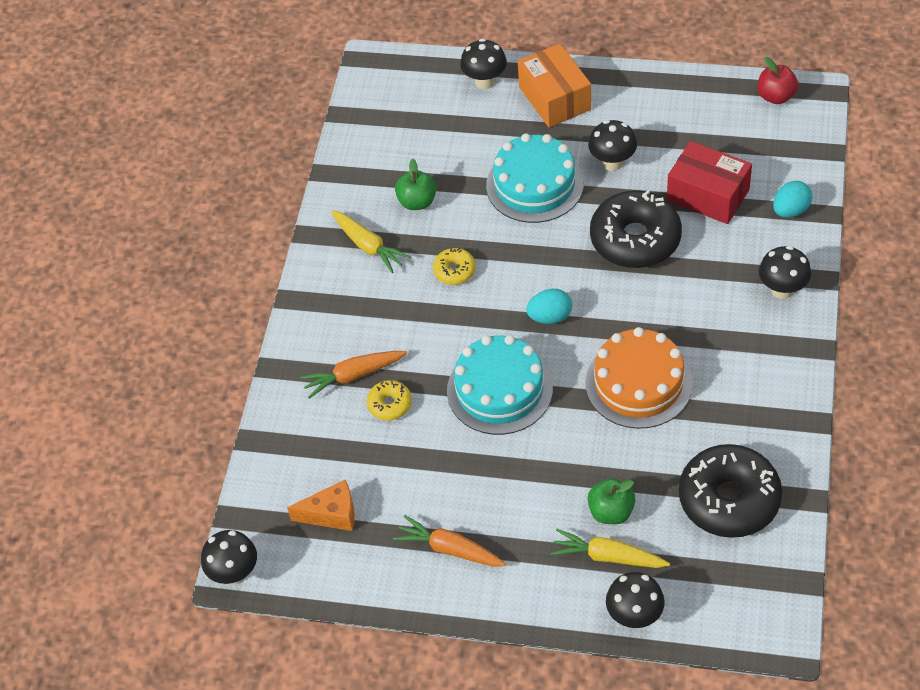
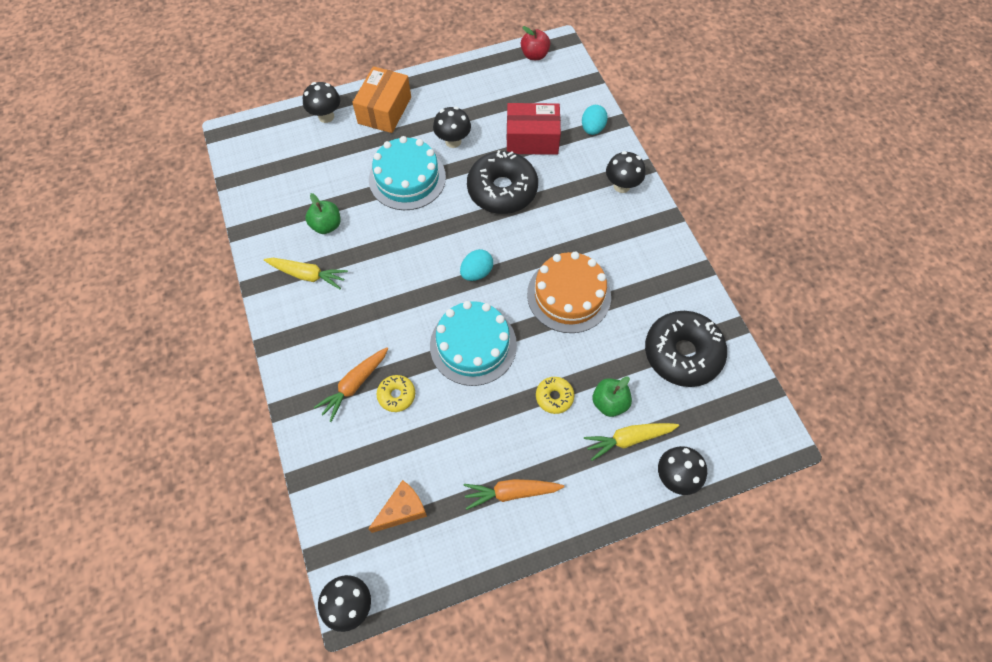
camera: 35 degrees left, 10 degrees up
yellow donut [433,248,476,285] -> yellow donut moved to [536,377,574,414]
orange box [518,43,591,127] -> orange box turned 75 degrees clockwise [352,66,411,133]

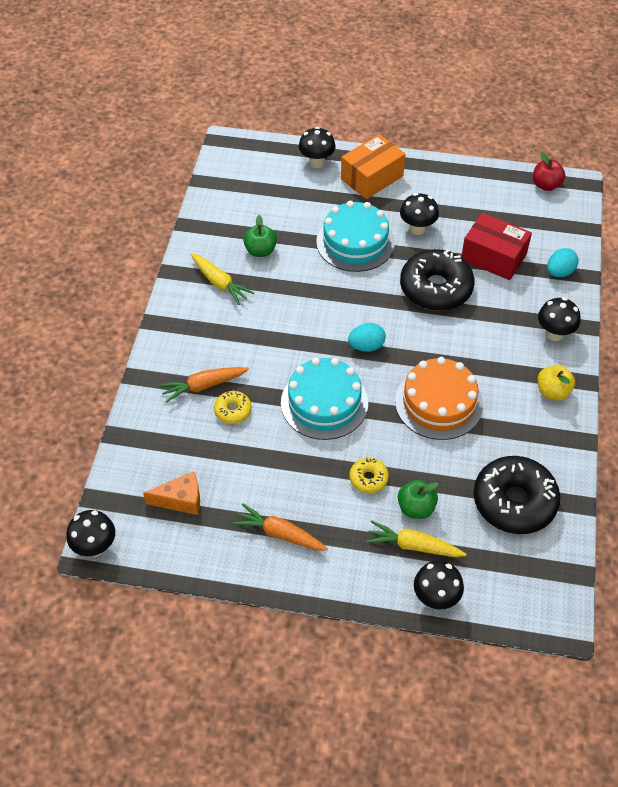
camera: 30 degrees right, 10 degrees down
none -> yellow apple [538,365,575,401]

